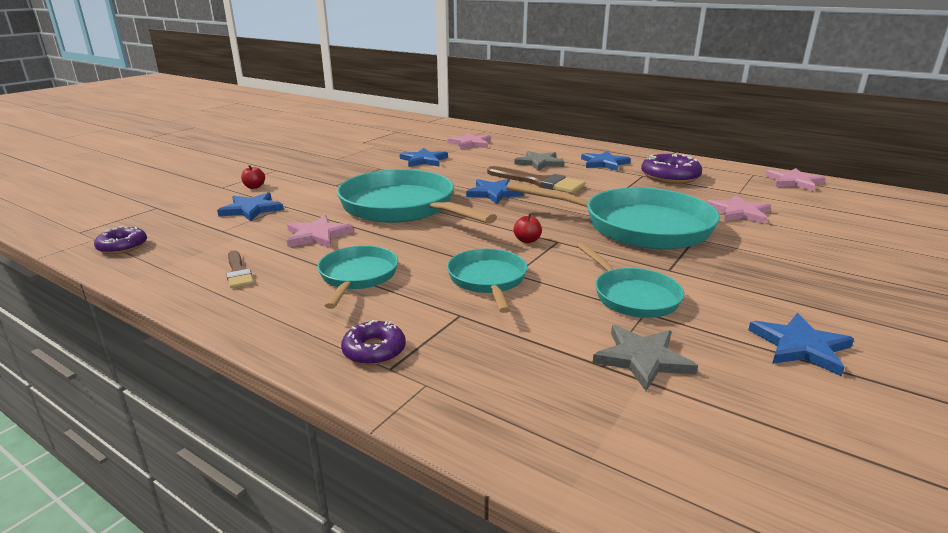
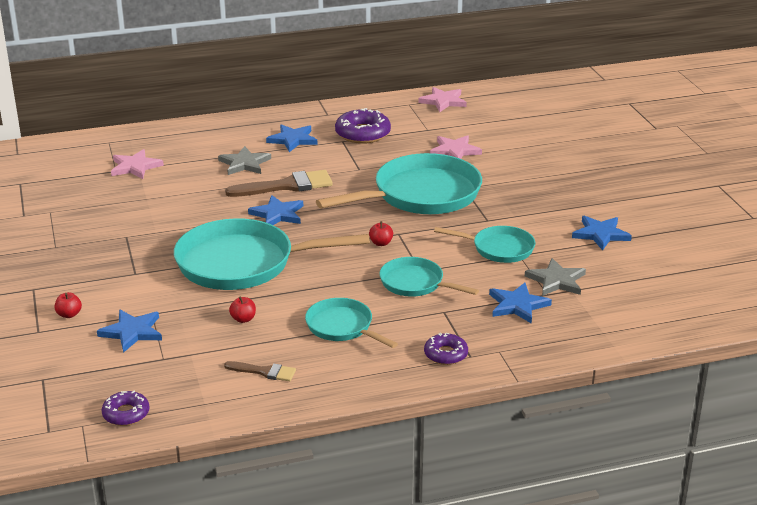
camera: 50 degrees left, 5 degrees up
pink star [287,215,353,248] -> red apple [229,296,256,323]
blue star [400,148,448,167] -> blue star moved to [489,283,552,324]

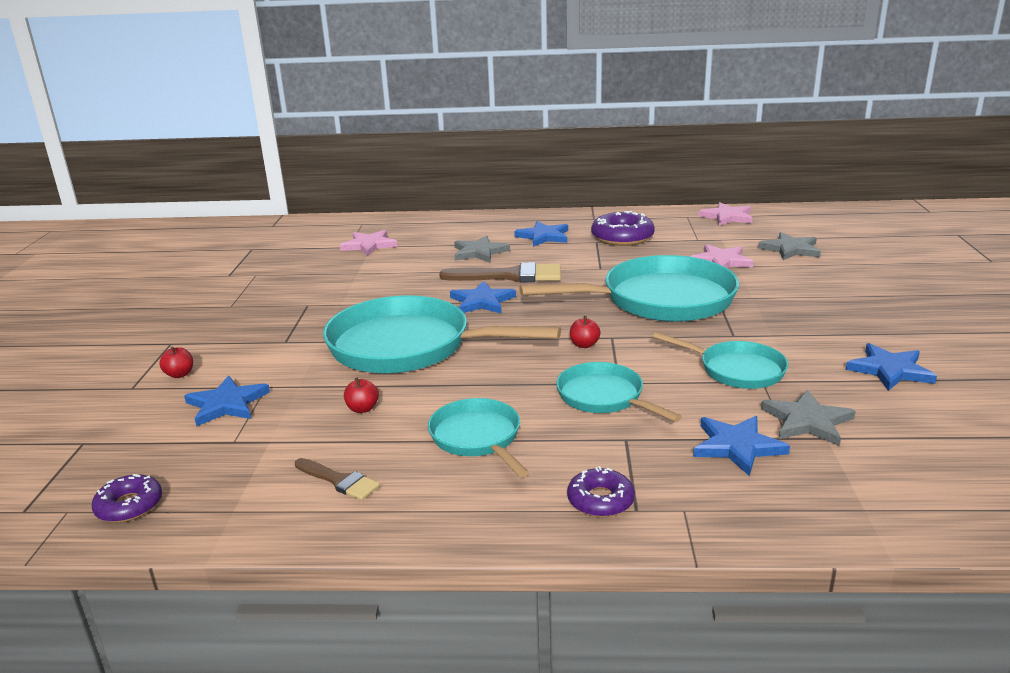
camera: 20 degrees right, 5 degrees down
none -> grey star [758,232,821,260]

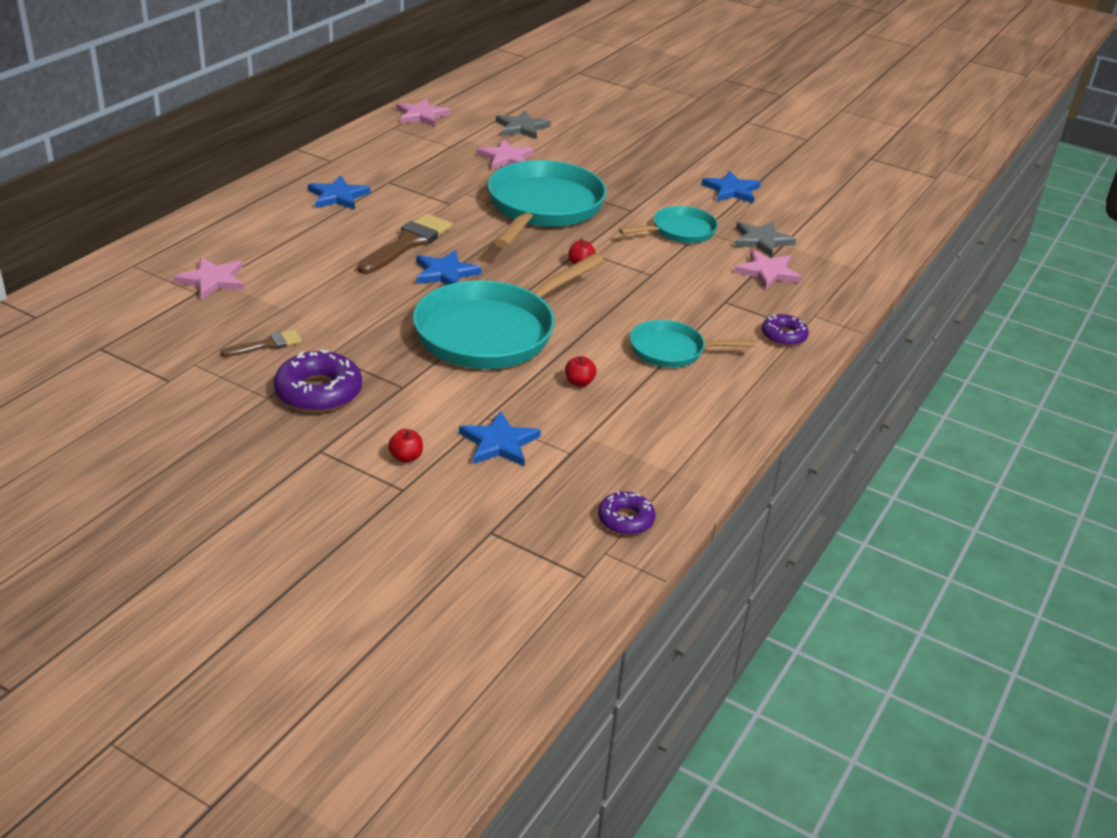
camera: 65 degrees left, 10 degrees up
brown brush [295,458,380,500] -> brown brush moved to [220,330,302,357]
grey star [454,235,510,263] -> none
turquoise pan [556,362,682,422] -> none
purple donut [591,211,655,246] -> purple donut moved to [274,349,362,412]
blue star [693,416,790,476] -> pink star [734,250,802,290]

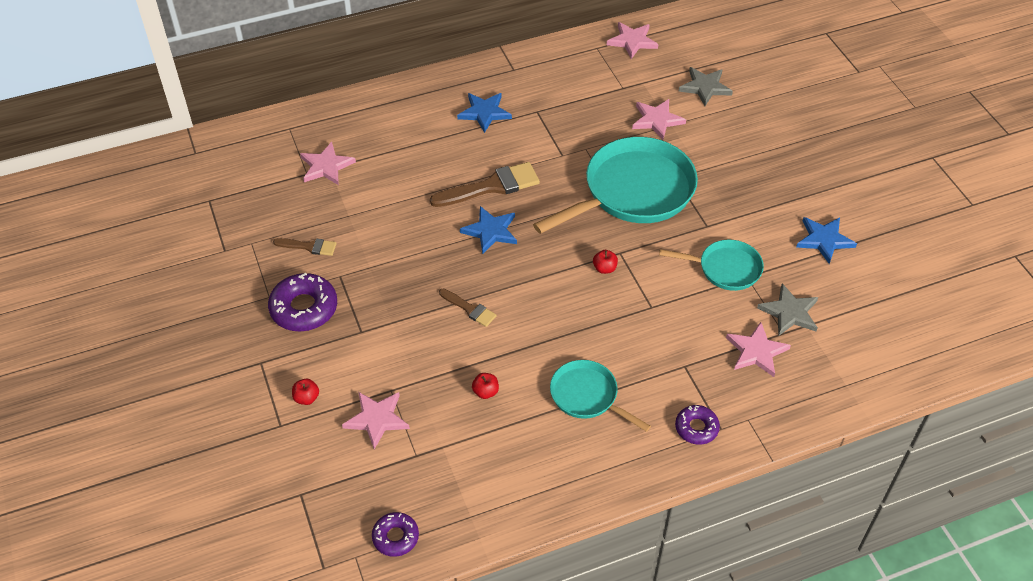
camera: 40 degrees right, 15 degrees up
turquoise pan [413,253,604,369] -> brown brush [439,288,497,327]
blue star [459,411,541,466] -> pink star [342,392,410,449]

